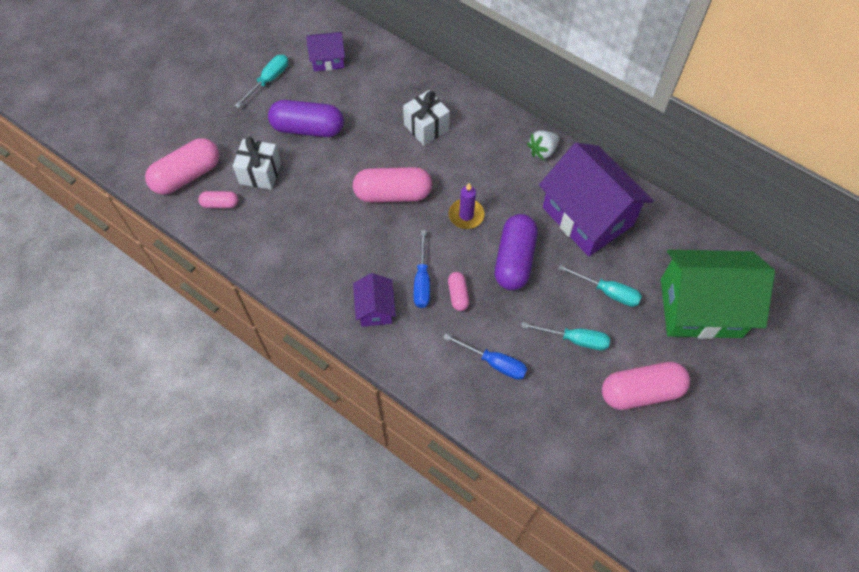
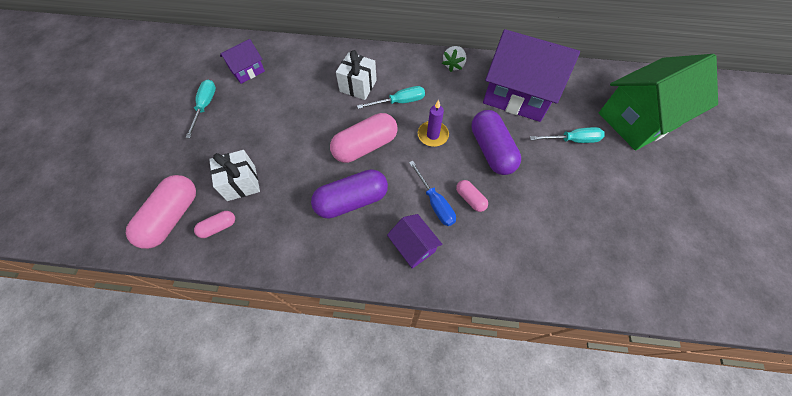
camera: 30 degrees left, 0 degrees up
purple capsule [268,100,344,137] -> purple capsule moved to [311,169,388,219]
blue screwdriver [443,334,527,380] -> none
turquoise screwdriver [521,322,610,350] -> turquoise screwdriver moved to [357,86,425,109]
pink capsule [602,362,690,410] -> none

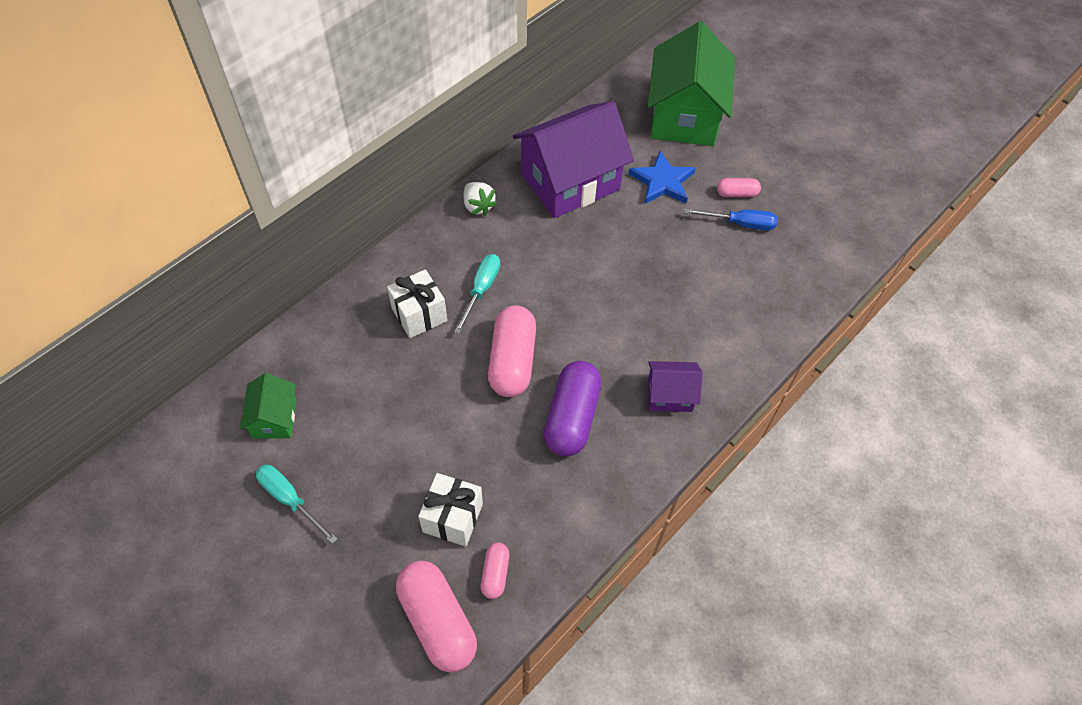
camera: 55 degrees left, 5 degrees down
purple house [220,39,265,84] -> green house [240,373,296,439]
blue screwdriver [409,161,456,226] -> blue screwdriver moved to [684,209,778,231]
purple candle [418,100,449,147] -> none
pink capsule [456,180,488,212] -> pink capsule moved to [717,178,761,197]
purple capsule [471,110,521,175] -> none
turquoise screwdriver [530,127,605,143] -> blue star [628,151,696,204]

